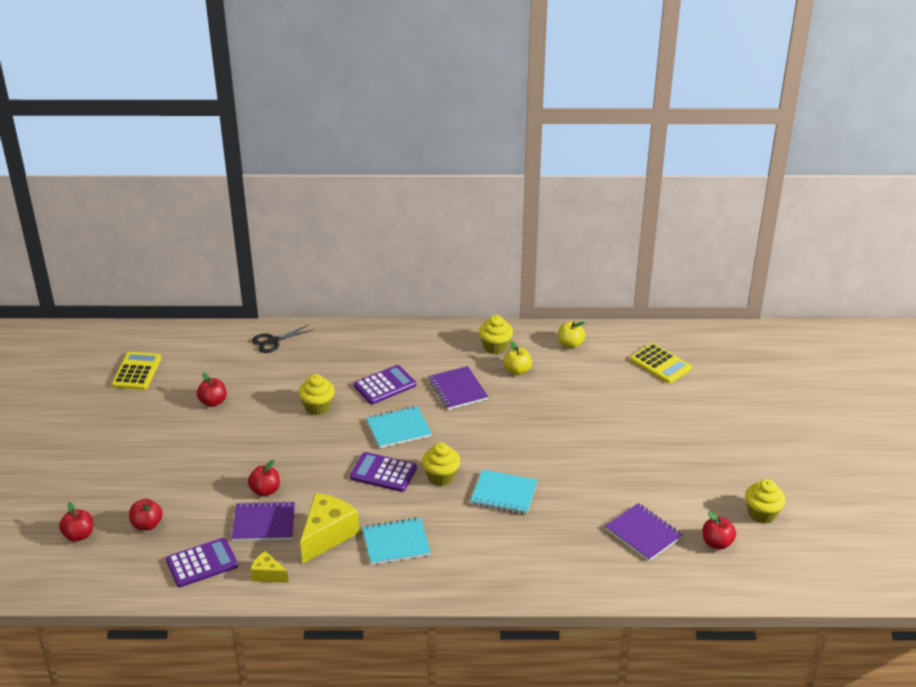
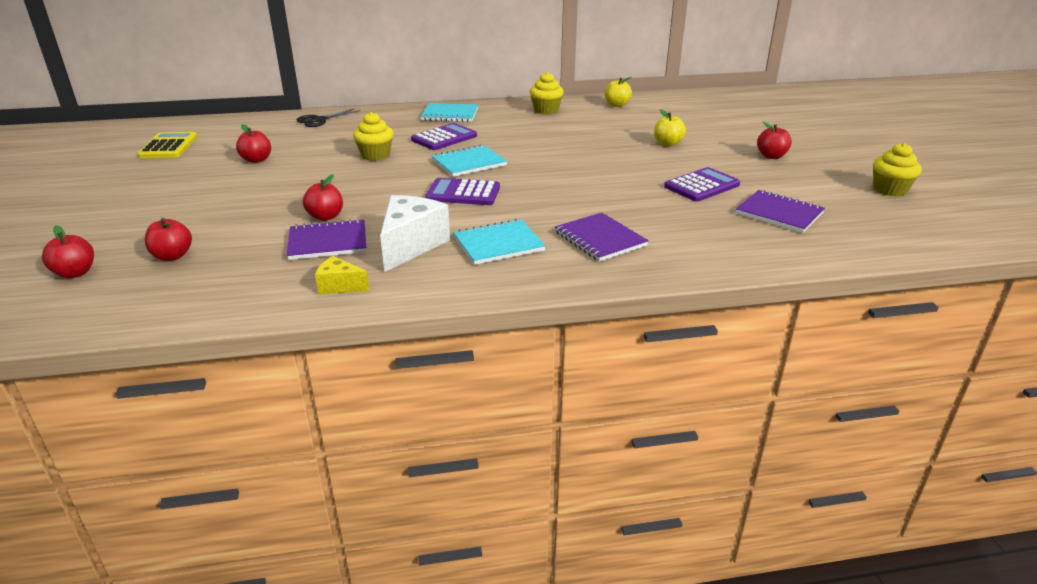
camera: 10 degrees left, 5 degrees down
purple calculator [166,538,238,587] -> purple calculator moved to [664,167,740,202]
yellow cheese [300,493,359,564] -> white cheese [380,195,450,272]
yellow cupcake [422,443,461,486] -> none
purple notebook [428,366,488,410] -> purple notebook moved to [555,213,649,262]
turquoise notebook [470,470,538,515] -> turquoise notebook moved to [421,103,478,122]
yellow apple [503,341,532,375] -> yellow apple moved to [654,109,686,146]
yellow calculator [630,343,692,384] -> none
red apple [703,512,736,550] -> red apple moved to [757,122,792,159]

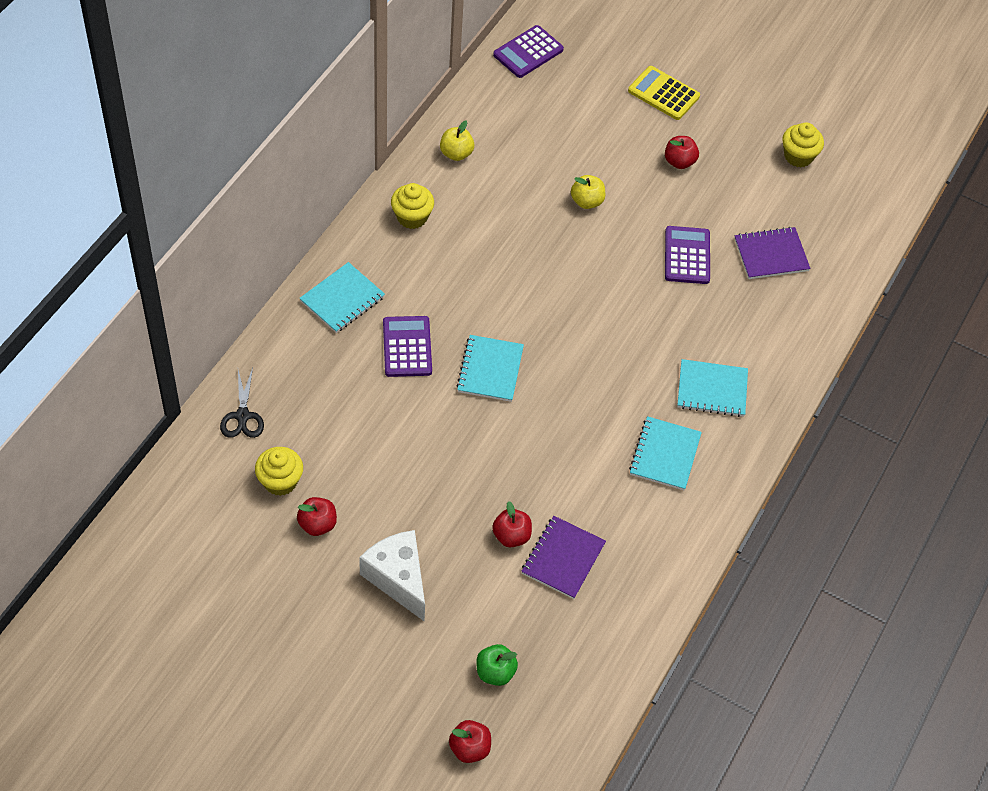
camera: 55 degrees left, 25 degrees up
yellow calculator [137,132,197,158] -> yellow calculator moved to [628,66,700,120]
red apple [145,218,192,261] -> green apple [476,644,518,686]
yellow cheese [315,256,370,294] -> none
yellow cupcake [353,112,394,161] -> yellow cupcake moved to [255,447,303,496]
white cheese [380,195,450,272] -> white cheese moved to [359,530,425,621]
purple calculator [425,178,500,205] -> purple calculator moved to [493,25,564,78]
purple notebook [555,213,649,262] -> turquoise notebook [677,359,748,417]

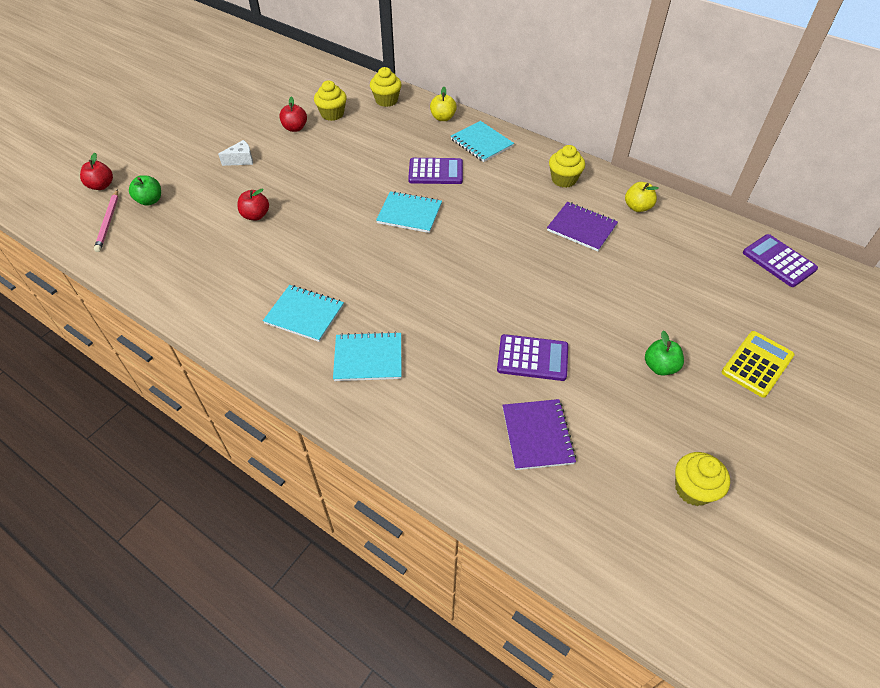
camera: 100 degrees right, 5 degrees down
black scissors [220,368,264,438] -> yellow cupcake [370,67,401,107]
white cheese [359,530,425,621] -> white cheese [218,140,253,166], size x0.53
purple notebook [521,516,606,599] -> purple notebook moved to [547,202,618,251]
yellow apple [571,175,605,209] -> yellow apple moved to [430,87,457,121]
red apple [665,136,699,169] -> green apple [645,331,684,376]
turquoise notebook [677,359,748,417] -> turquoise notebook turned 75 degrees clockwise [333,332,402,381]
none -> pink pencil [94,189,118,252]

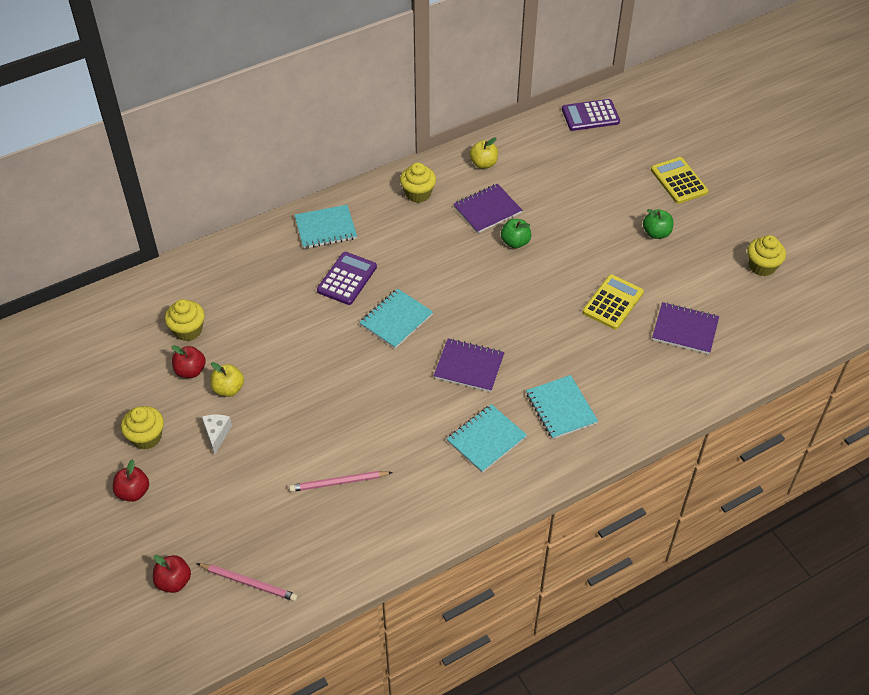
camera: 65 degrees left, 0 degrees up
green apple [129,175,161,206] -> green apple moved to [501,219,531,248]
red apple [237,188,269,220] -> red apple moved to [113,459,149,502]
turquoise notebook [333,332,402,381] -> turquoise notebook turned 45 degrees counterclockwise [526,375,598,439]
yellow cupcake [370,67,401,107] -> yellow cupcake moved to [121,406,164,449]
yellow apple [430,87,457,121] -> yellow apple moved to [210,362,244,397]
purple calculator [497,334,568,381] -> yellow calculator [583,274,644,329]
none -> pink pencil [289,471,393,492]
none -> purple notebook [434,339,505,392]

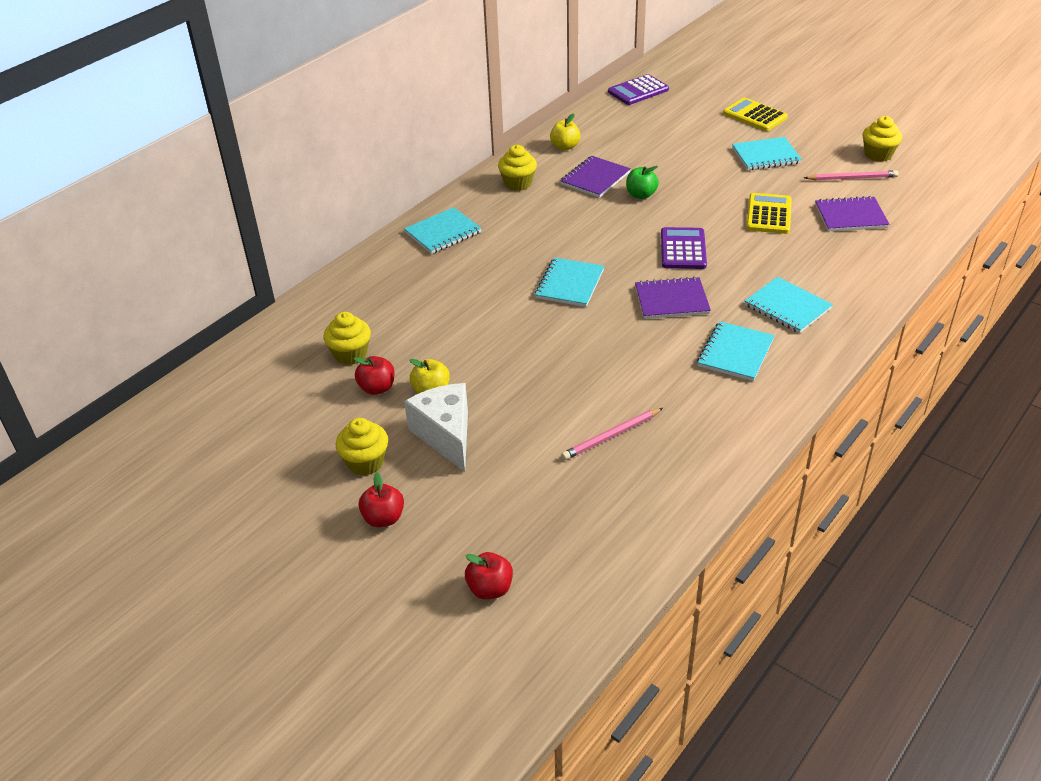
camera: 20 degrees left, 10 degrees down
pink pencil [197,563,298,601] -> pink pencil moved to [804,170,899,180]
white cheese [202,414,232,455] -> white cheese [404,383,468,472], size x1.89
purple calculator [317,252,377,305] -> purple calculator moved to [661,227,707,269]
green apple [643,209,673,239] -> turquoise notebook [732,137,802,170]

